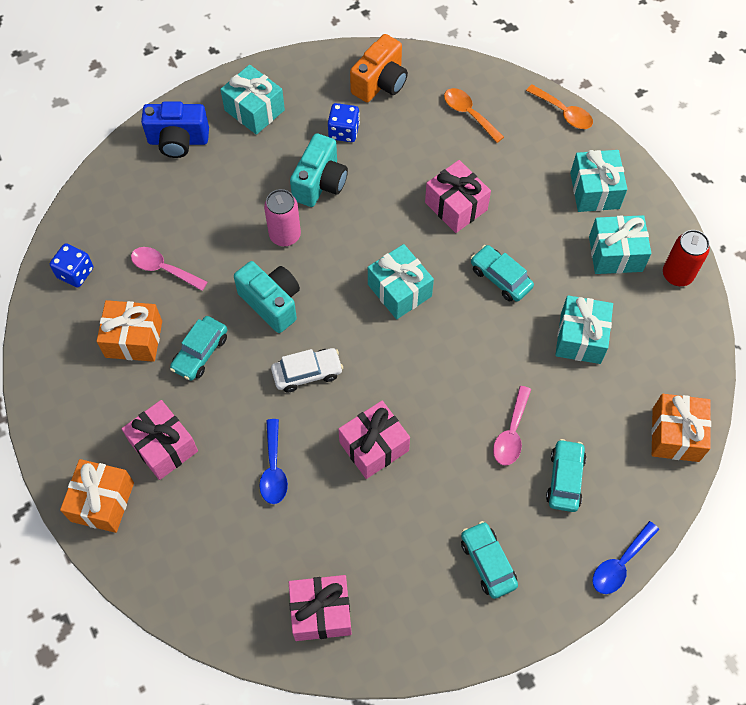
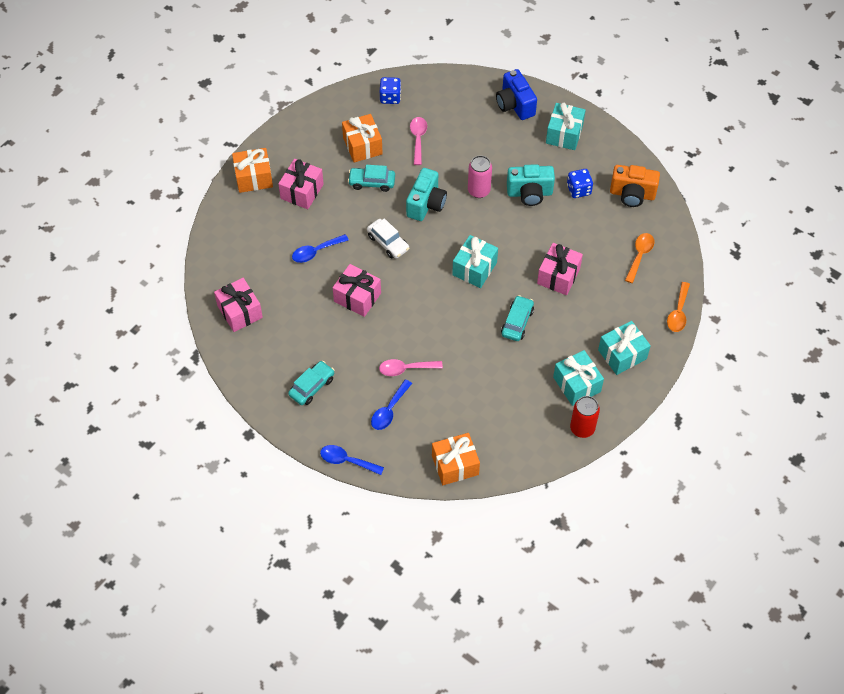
camera: 65 degrees right, 5 degrees down
turquoise car [546,439,586,512] -> blue spoon [371,379,412,430]
turquoise gift [555,295,613,364] -> none

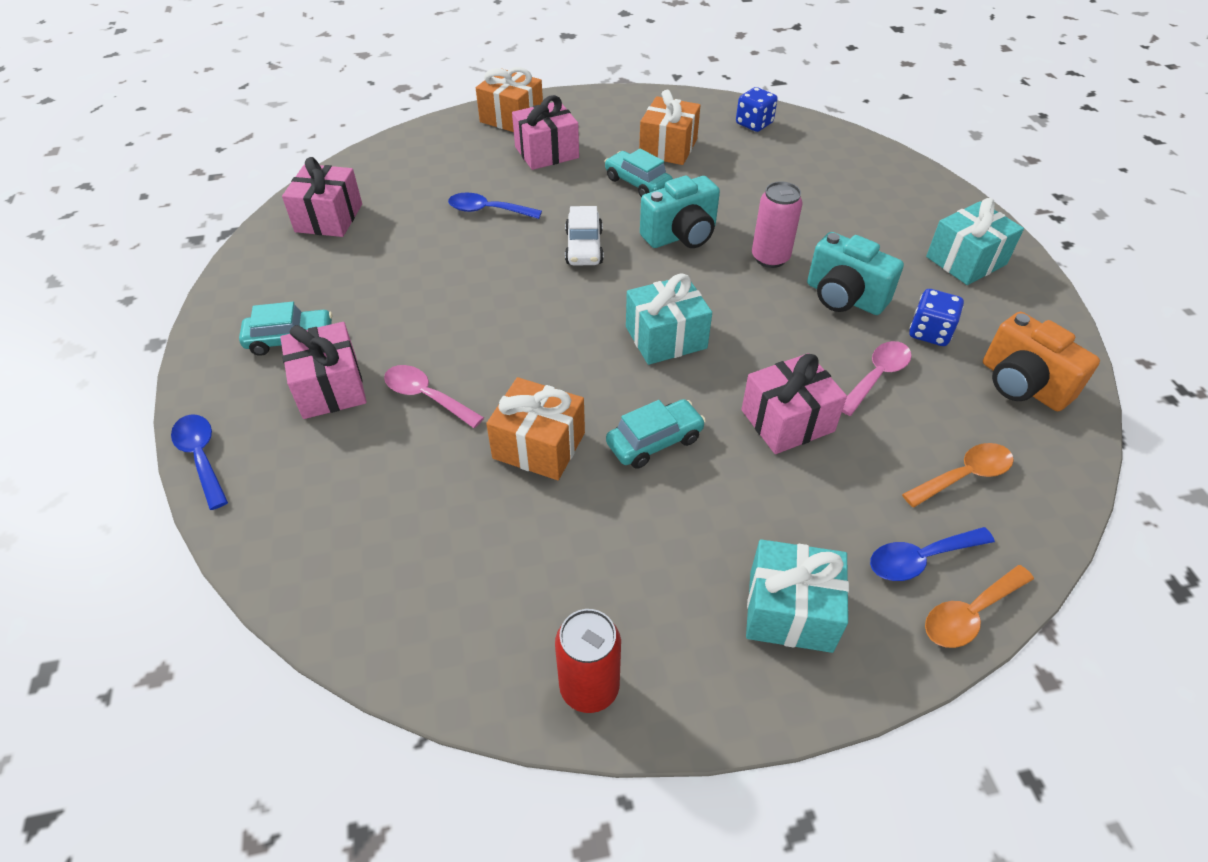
camera: 40 degrees right, 10 degrees down
pink gift [333,264,381,317] -> pink gift moved to [280,322,367,419]
blue spoon [371,379,412,430] -> blue spoon moved to [870,527,995,581]
pink spoon [410,117,427,165] -> pink spoon moved to [842,341,912,416]
orange gift [432,433,480,485] -> orange gift moved to [486,377,585,480]
blue camera [496,69,537,120] -> none
turquoise gift [553,350,604,406] -> none

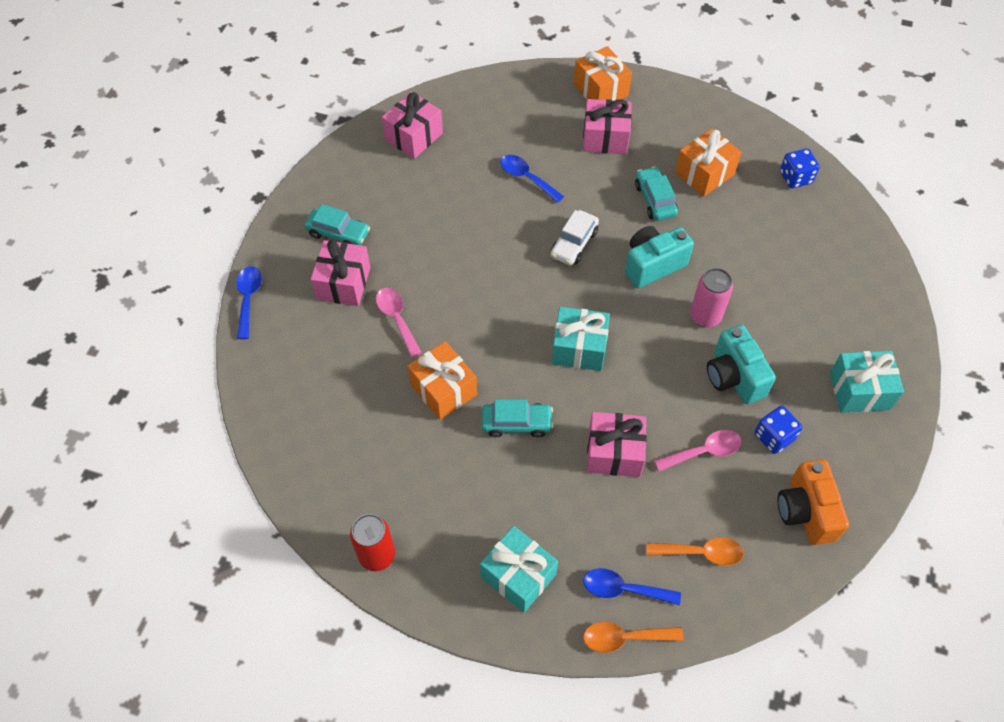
camera: 30 degrees right, 10 degrees up
turquoise camera [640,176,720,248] -> turquoise camera turned 150 degrees clockwise [625,226,694,288]

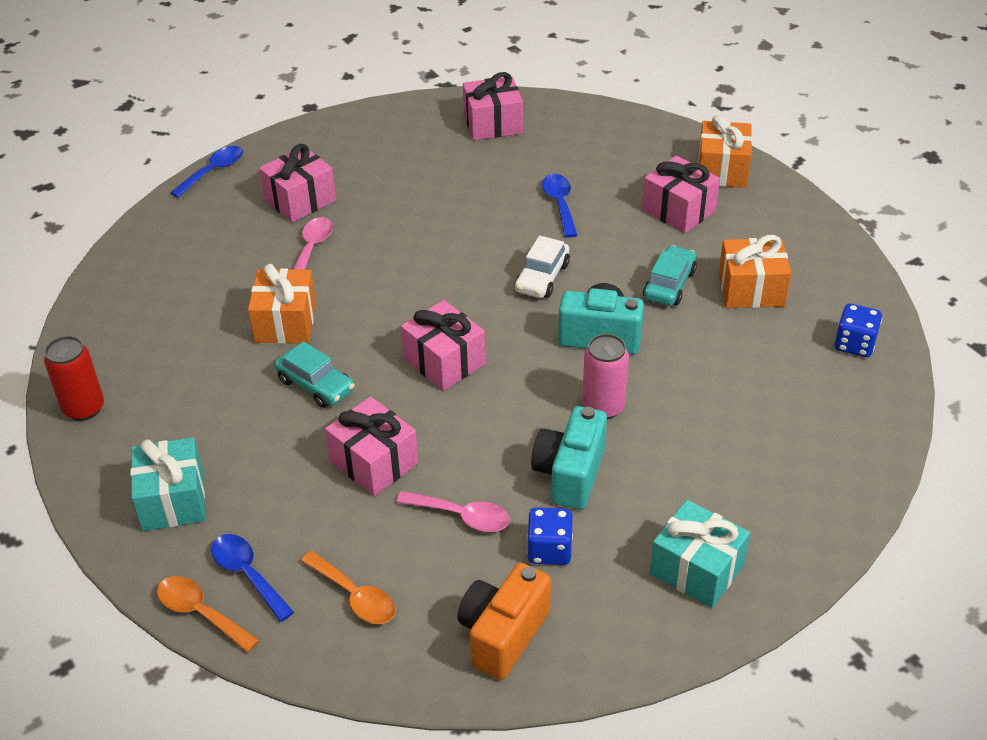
camera: 40 degrees right, 15 degrees down
turquoise car [305,204,370,245] -> none
white car [551,210,599,265] -> white car turned 45 degrees counterclockwise [515,236,570,298]
turquoise gift [552,307,610,371] -> pink gift [401,300,486,391]

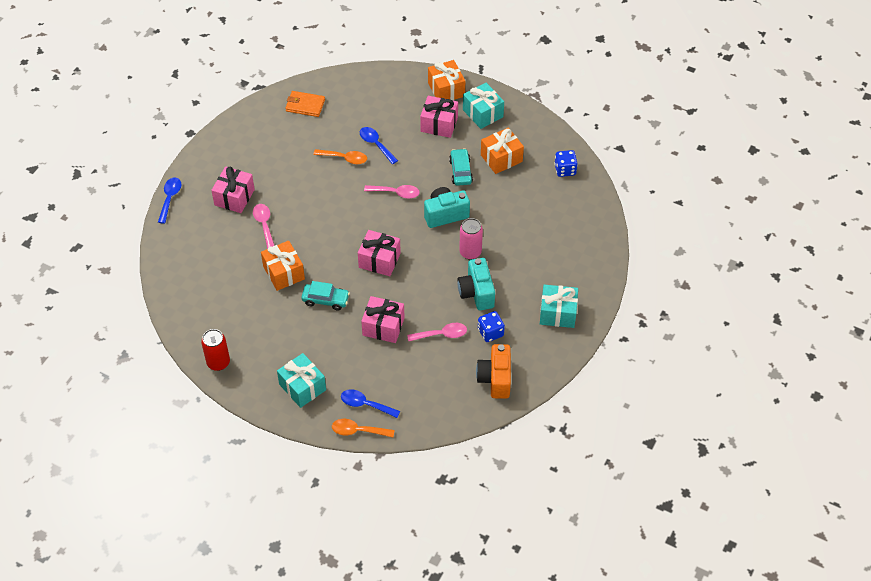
camera: 30 degrees left, 10 degrees up
orange spoon [300,551,396,624] -> orange spoon moved to [313,149,367,164]
pink gift [463,72,523,140] -> orange wallet [285,91,325,117]
white car [515,236,570,298] -> pink spoon [364,185,420,199]
none -> turquoise gift [463,83,504,129]

